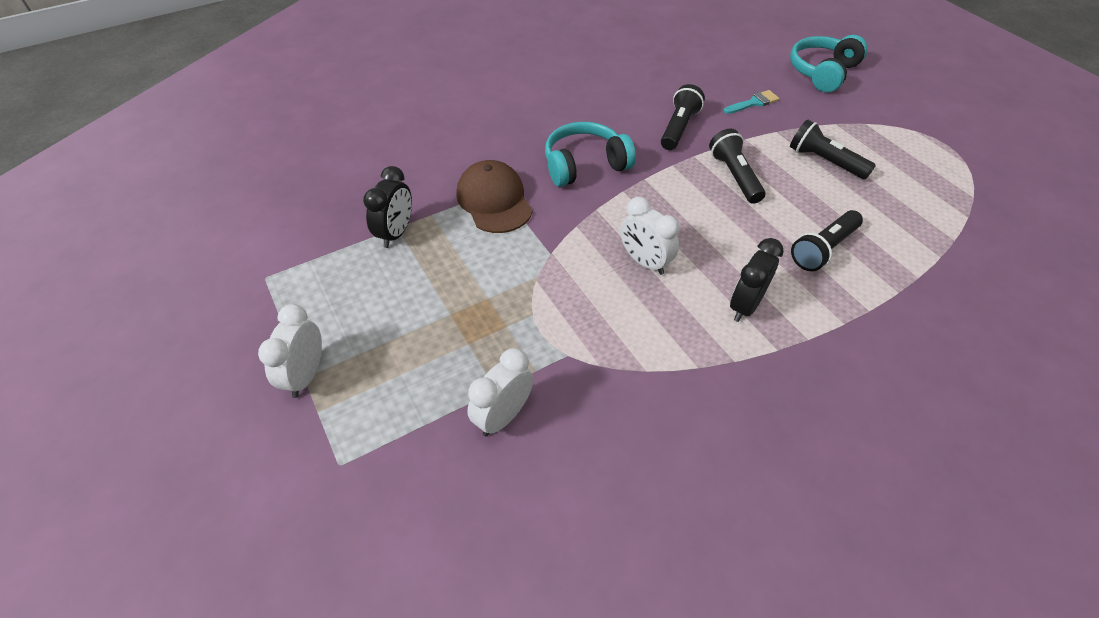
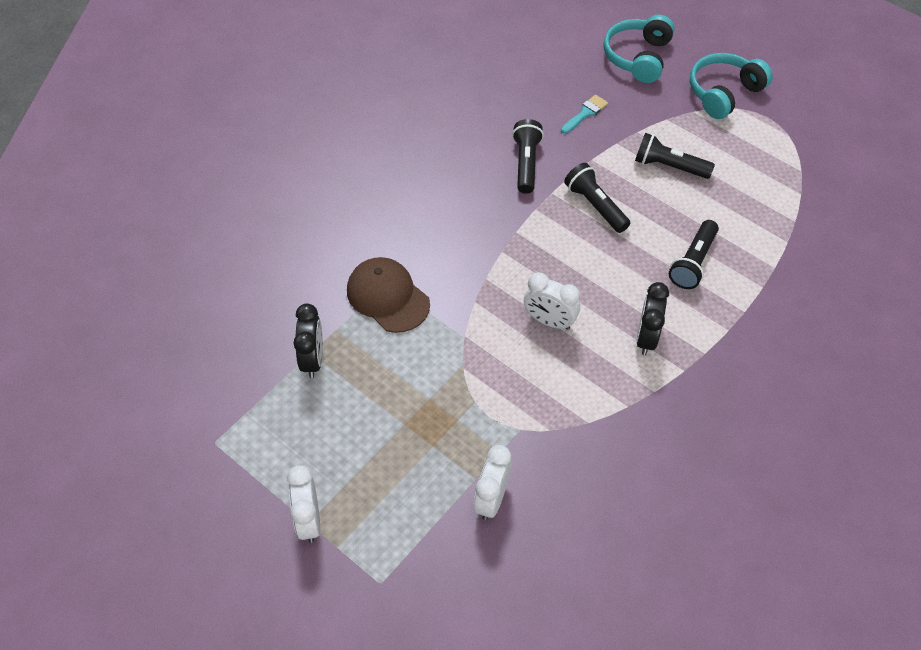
camera: 20 degrees left, 5 degrees up
turquoise headphones [545,122,636,187] -> turquoise headphones moved to [690,53,773,119]

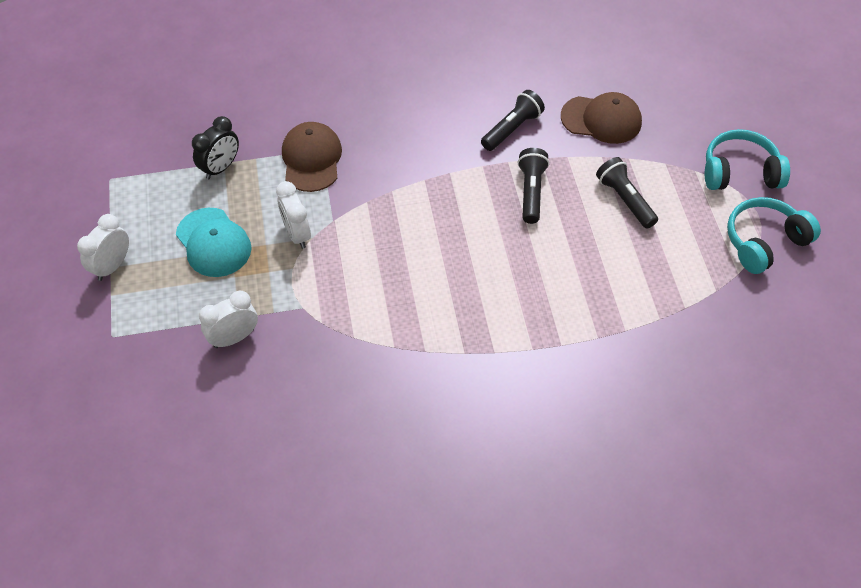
camera: 40 degrees right, 0 degrees up
white clock [524,272,580,330] -> white clock moved to [276,181,311,249]
turquoise brush [561,95,608,134] -> brown cap [561,92,642,144]
turquoise headphones [603,15,675,83] -> turquoise headphones moved to [727,197,821,274]
black clock [636,282,669,355] -> none
black flashlight [669,220,719,289] -> none
none -> turquoise cap [176,208,252,277]

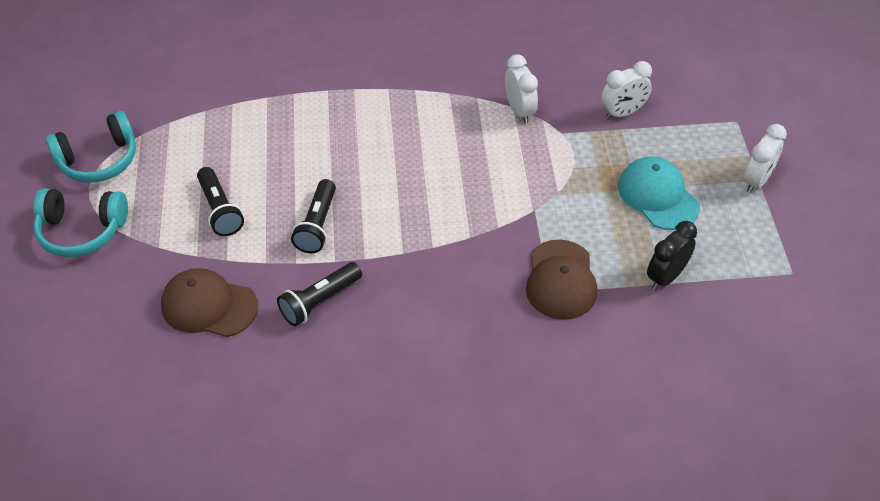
camera: 175 degrees left, 5 degrees down
white clock [276,181,311,249] -> white clock moved to [505,54,538,124]

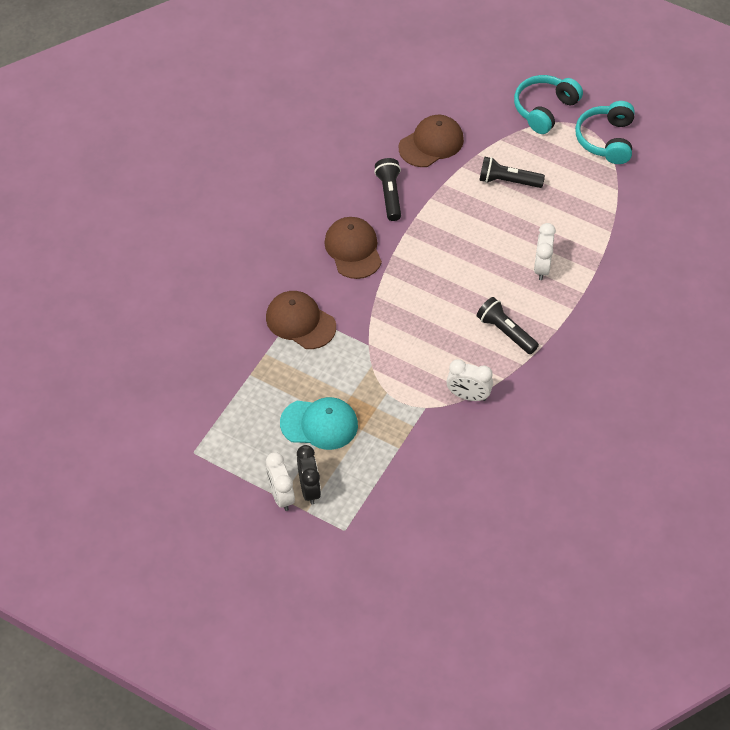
camera: 125 degrees right, 5 degrees up
black flashlight [291,179,336,253] -> black flashlight moved to [477,297,539,354]
white clock [601,61,652,120] -> white clock moved to [534,223,556,280]
black clock [647,221,697,290] -> black clock moved to [297,445,321,505]
none -> brown cap [324,217,382,279]

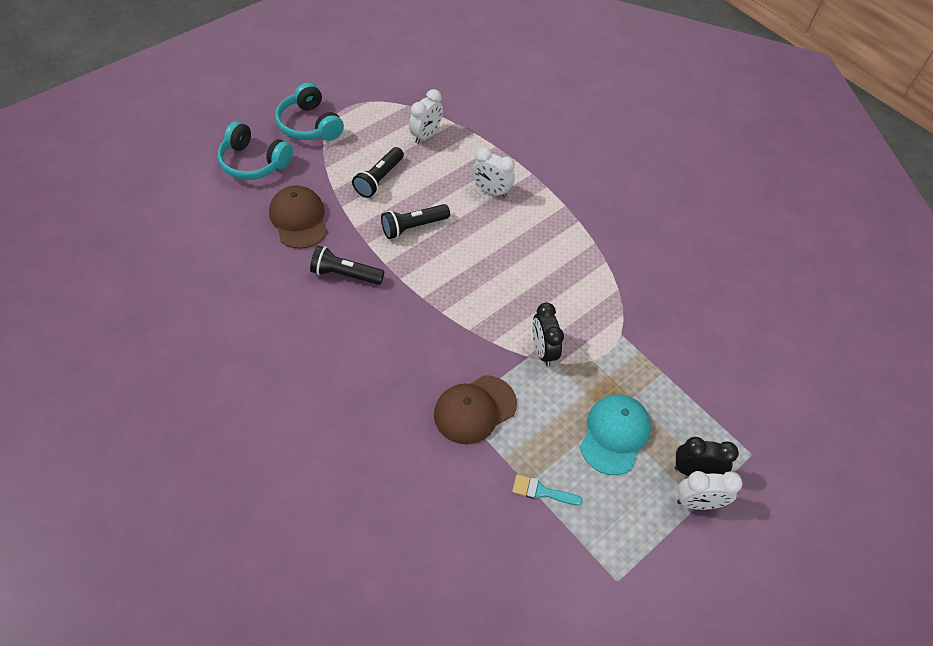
camera: 75 degrees left, 0 degrees up
brown cap [324,217,382,279] -> none
white clock [446,359,493,401] -> white clock moved to [409,89,443,144]
black flashlight [477,297,539,354] -> black flashlight moved to [381,204,450,239]
turquoise headphones [575,101,635,164] -> turquoise headphones moved to [217,121,293,180]
none -> turquoise brush [512,474,583,505]
none -> black clock [532,302,564,366]

